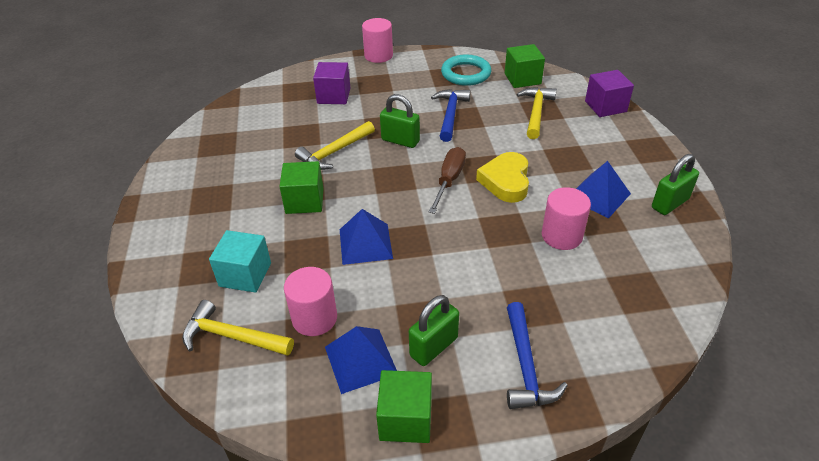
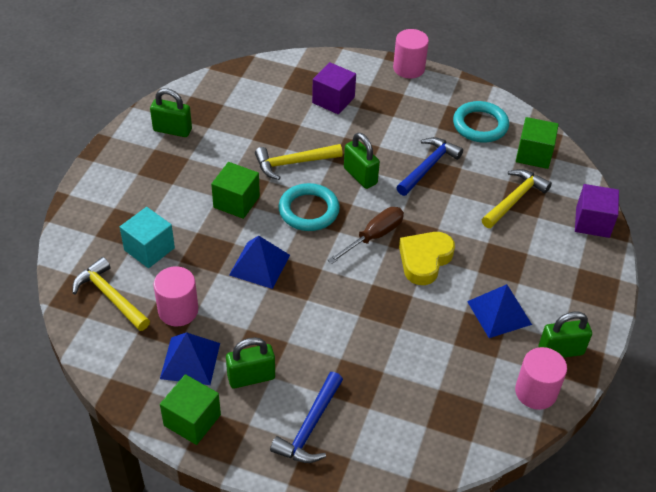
camera: 25 degrees right, 5 degrees up
pink cylinder [542,187,591,250] -> pink cylinder moved to [515,347,567,410]
none -> green padlock [150,88,192,137]
none -> turquoise ring [279,183,340,231]

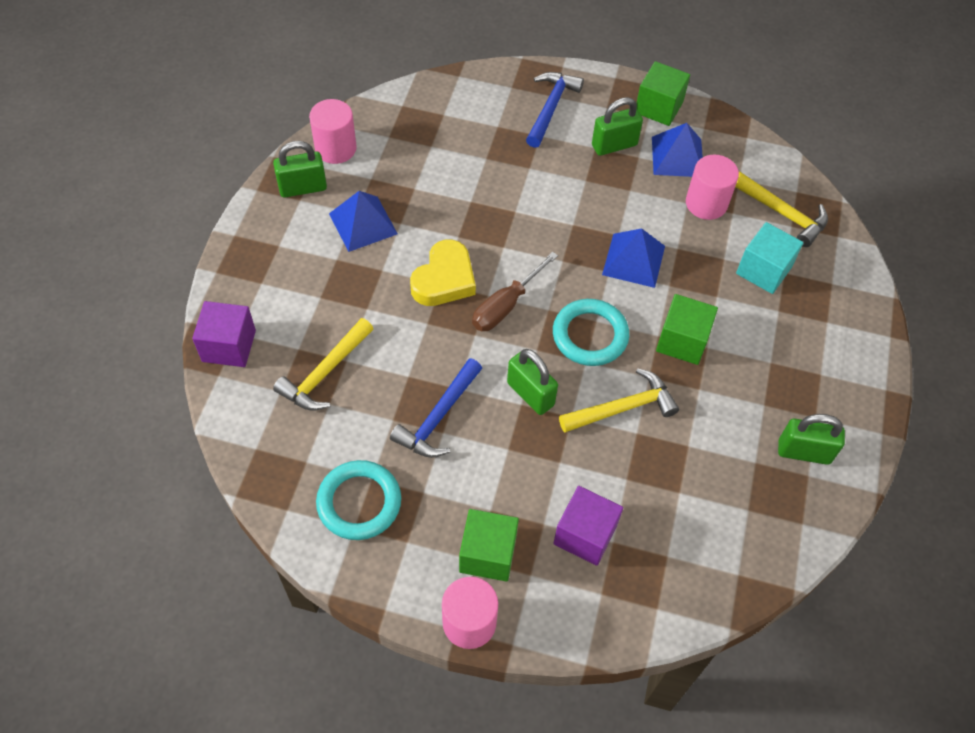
camera: 175 degrees right, 10 degrees up
green cube [516,117,559,169] -> green cube moved to [459,509,519,582]

